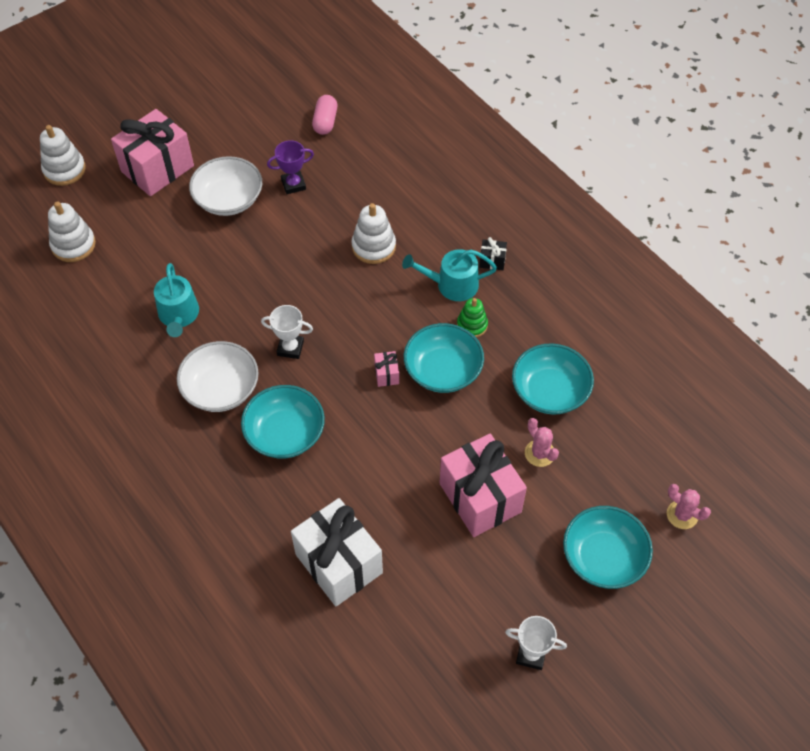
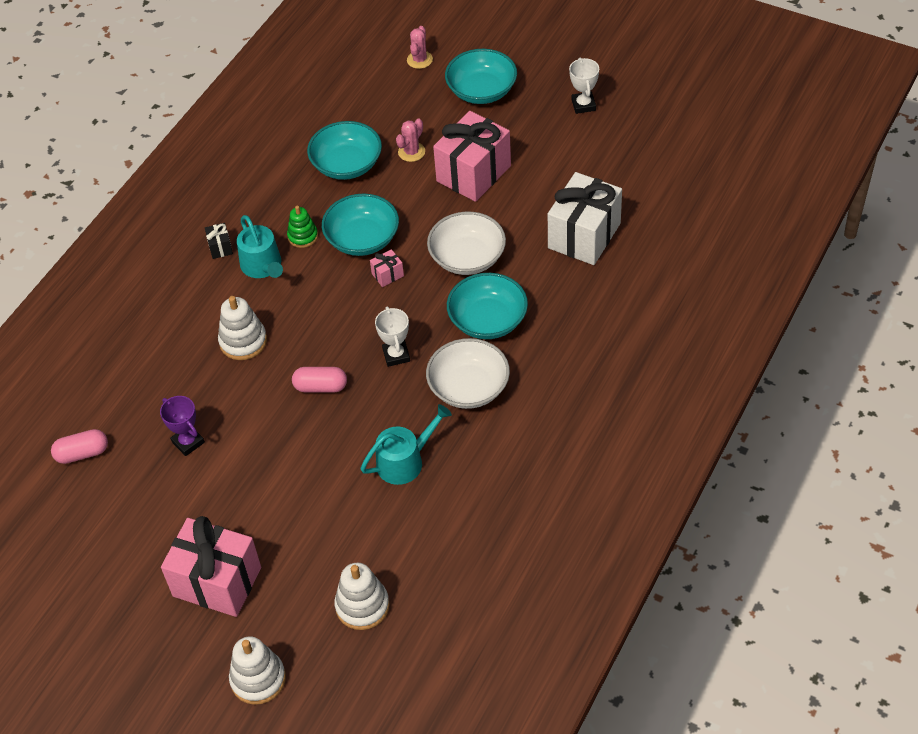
camera: 110 degrees left, 5 degrees down
white bowl [189,156,262,216] -> white bowl moved to [427,212,506,275]
none -> pink capsule [292,367,347,392]

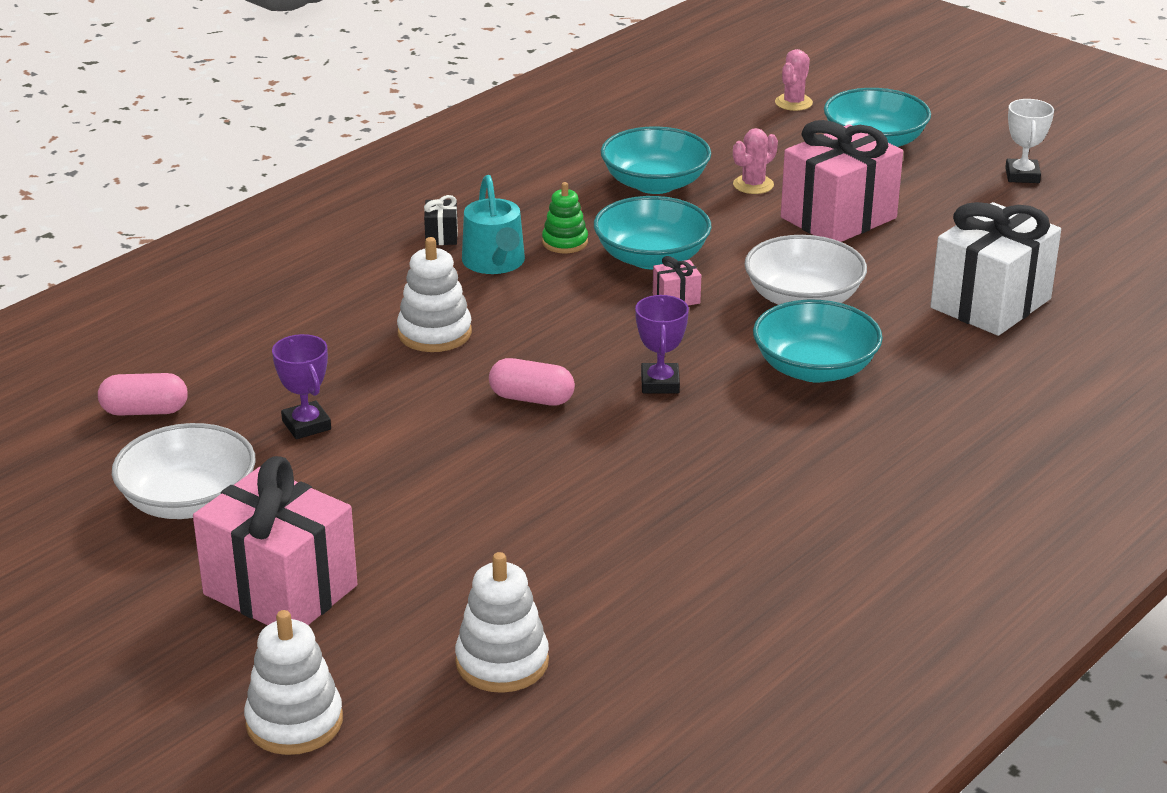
camera: 10 degrees right, 20 degrees down
turquoise watering can [361,404,452,485] -> none
white trophy [375,306,410,367] -> purple trophy [635,295,689,393]
white bowl [426,338,510,409] -> white bowl moved to [112,423,256,519]

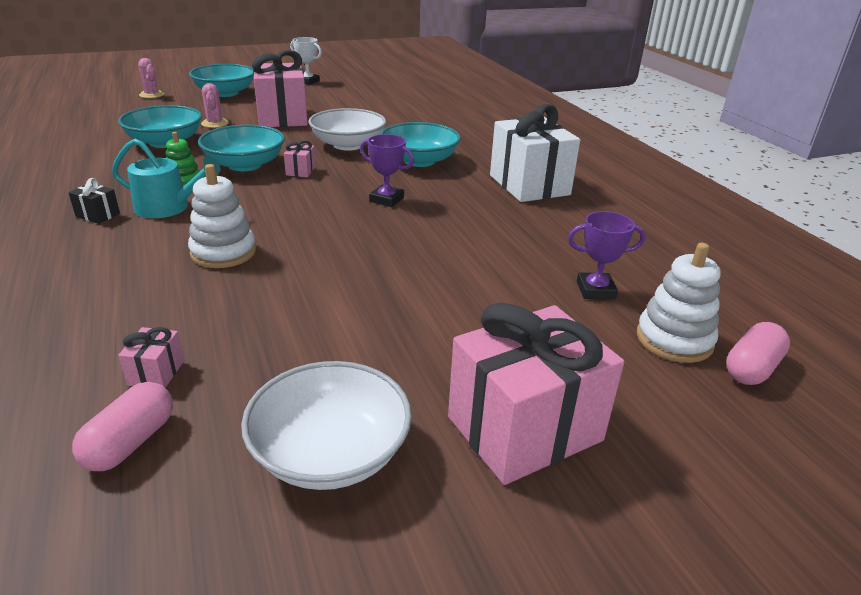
camera: 65 degrees left, 0 degrees up
white stacking toy [244,610,343,755] -> none
purple trophy [272,334,331,439] -> purple trophy moved to [568,211,646,299]
pink capsule [489,358,575,406] -> pink capsule moved to [726,322,790,385]
white gift [931,202,1061,336] -> white gift moved to [490,104,580,202]
none -> pink gift [118,327,184,388]

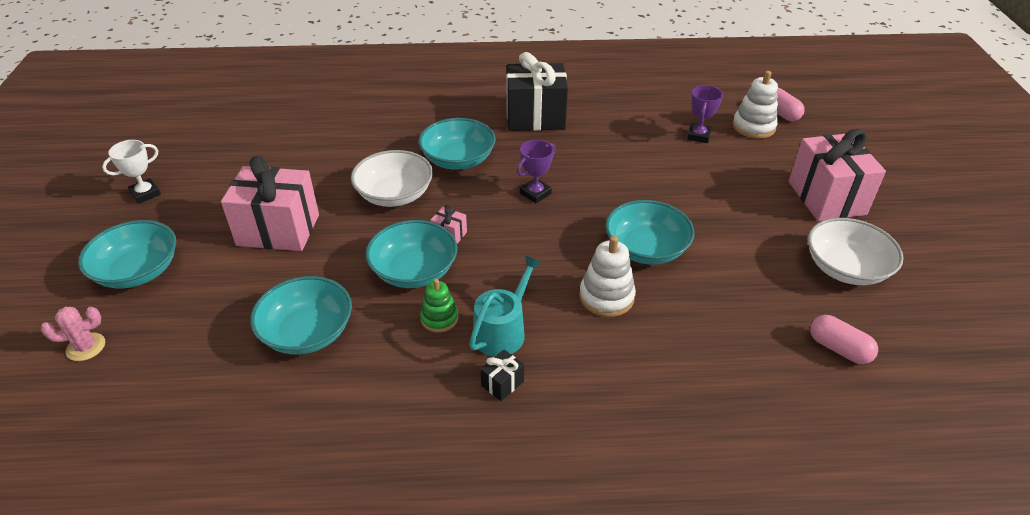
camera: 70 degrees left, 10 degrees up
pink gift [118,327,184,388] -> none
pink cactus [201,83,229,128] -> none
white gift [490,104,580,202] -> black gift [507,52,568,131]
none -> turquoise bowl [606,200,695,265]

